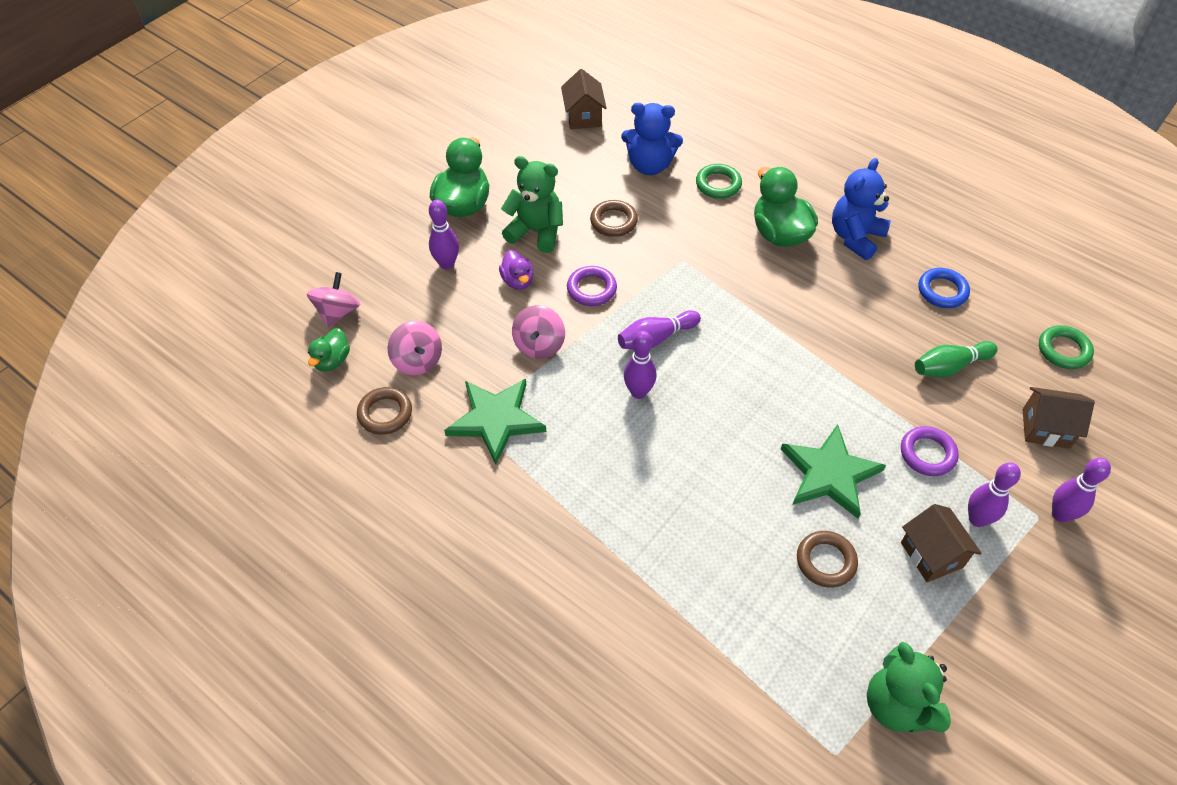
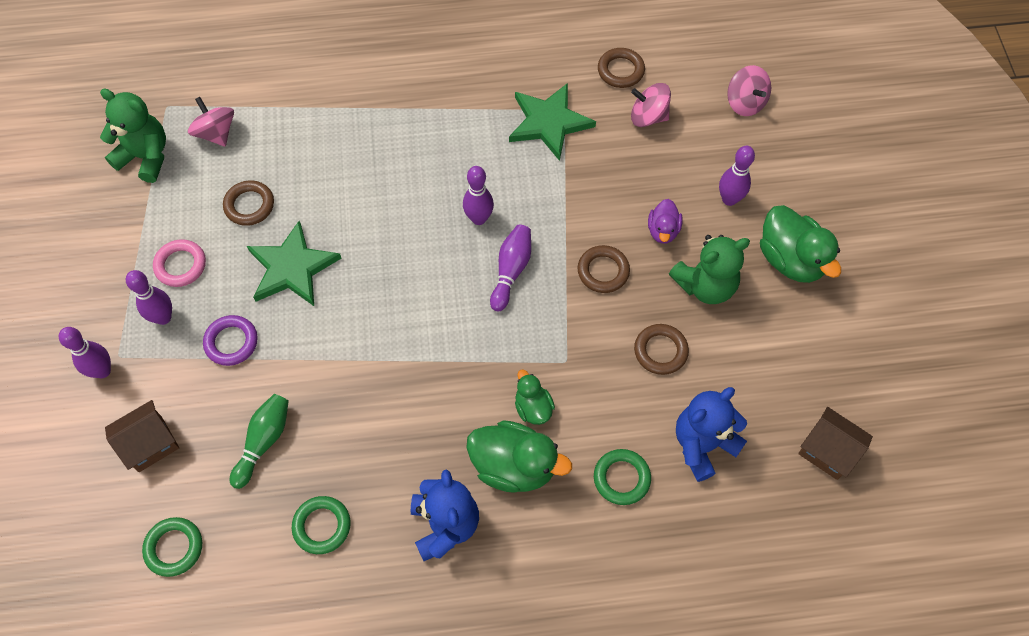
camera: 135 degrees right, 10 degrees up
green duck [308,328,350,372] -> green duck moved to [515,370,555,425]
purple duck [499,250,534,290] -> purple duck turned 105 degrees counterclockwise [648,199,683,244]
pink spinning top [512,305,565,359] -> pink spinning top moved to [188,97,234,147]
purple ring [567,266,617,306] -> brown ring [577,245,630,293]
brown house [901,504,982,583] -> pink ring [153,239,206,287]
blue ring [919,268,970,308] -> green ring [292,496,351,554]

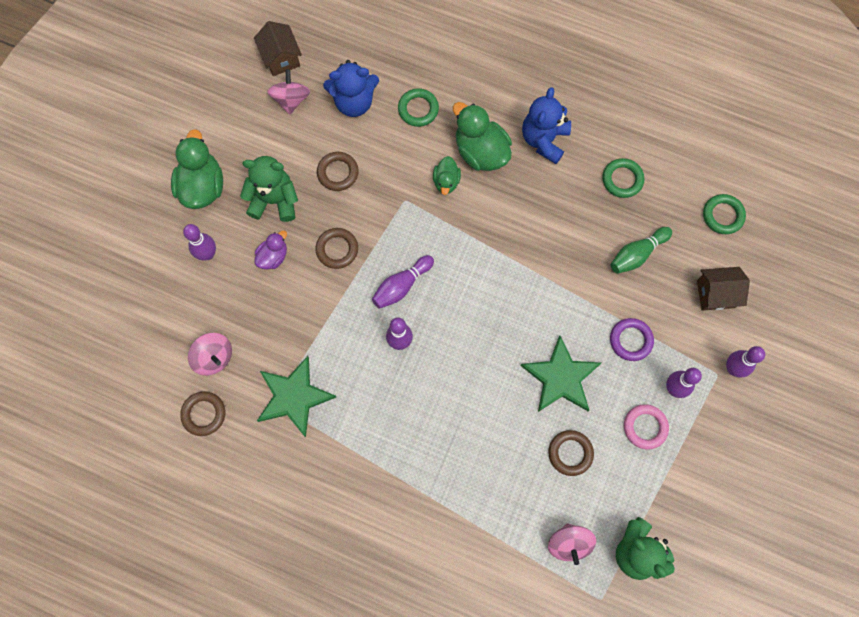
camera: 150 degrees left, 10 degrees up
pink spinning top [727,65,771,116] -> pink spinning top moved to [267,69,310,115]

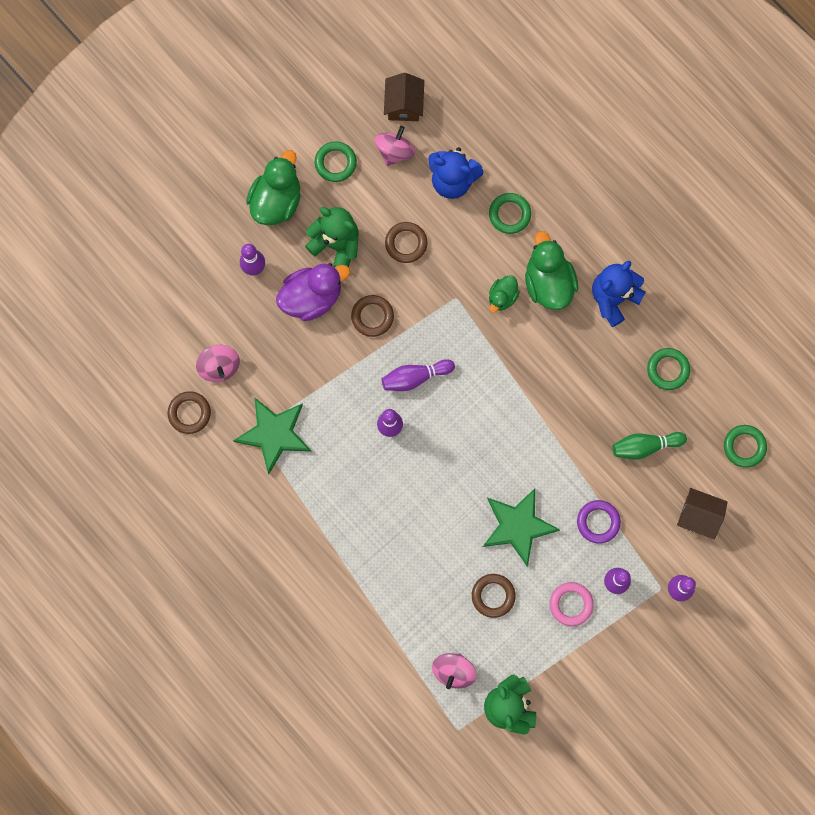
camera: 25 degrees right, 5 degrees up
purple duck [254,230,287,269] -> purple duck [276,263,350,321], size x1.80
none -> green ring [315,141,357,182]

